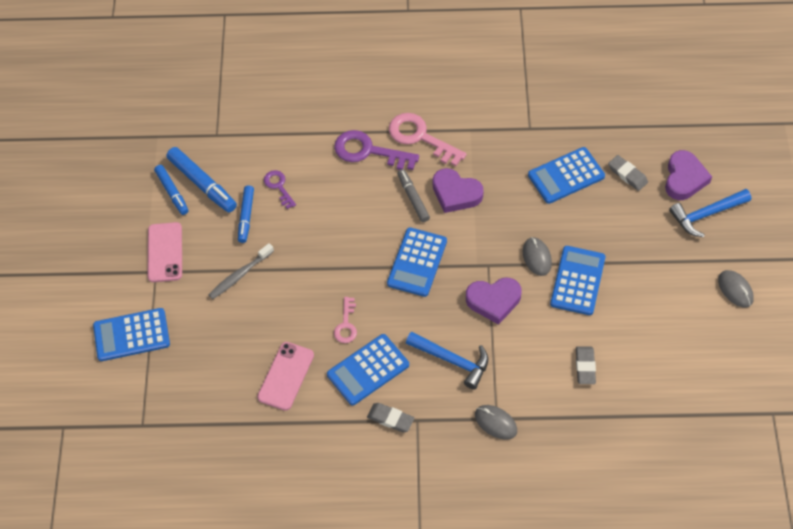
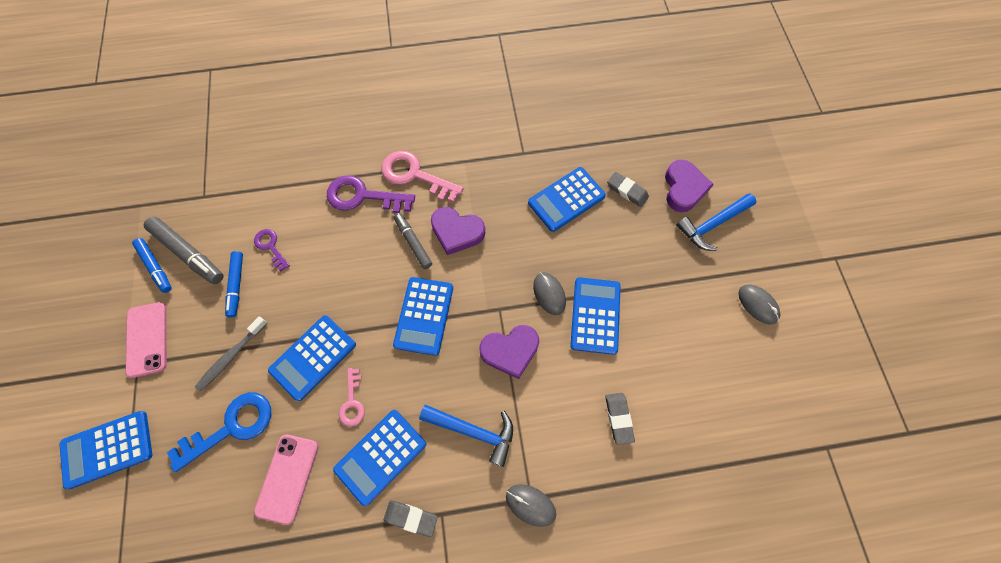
camera: 10 degrees left, 10 degrees up
blue marker [166,147,237,213] -> grey marker [143,217,224,284]
none -> blue key [167,392,271,472]
none -> blue calculator [268,315,356,401]

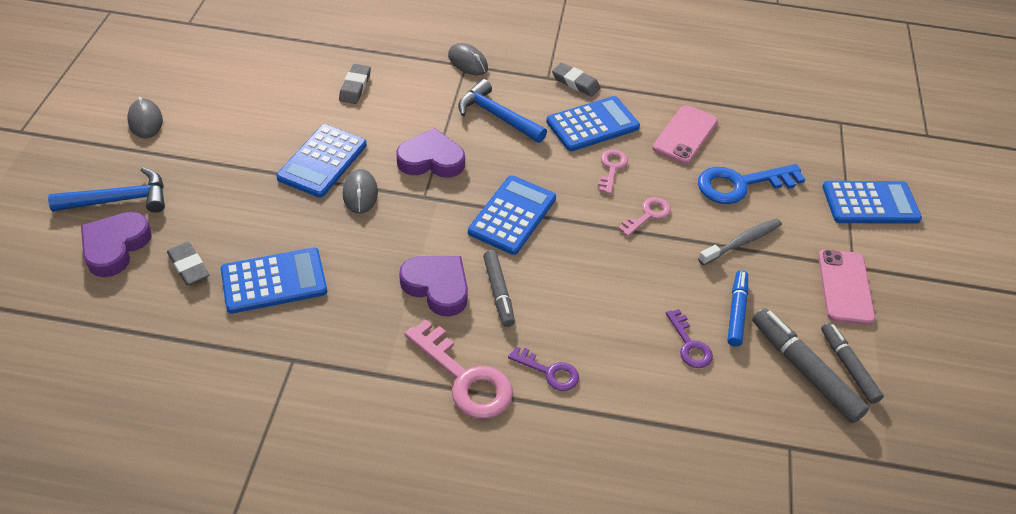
camera: 165 degrees left, 20 degrees down
blue marker [132,238,172,293] -> grey marker [821,322,884,404]
blue calculator [268,315,356,401] -> pink key [618,197,671,237]
purple key [327,175,415,213] -> purple key [508,346,579,391], size x0.56

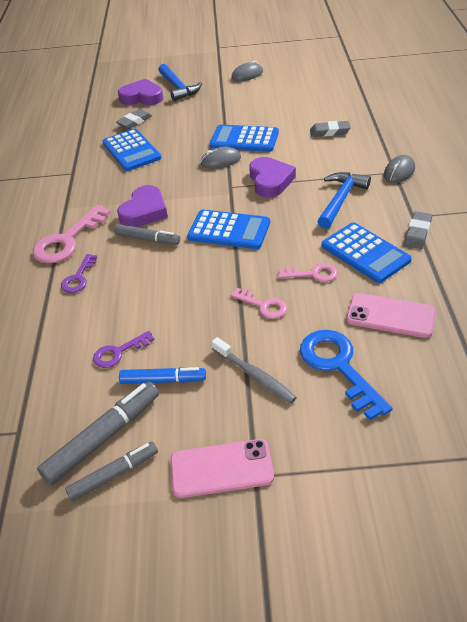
camera: 85 degrees right, 5 degrees down
grey marker [483,250,515,327] -> grey marker turned 135 degrees counterclockwise [114,224,180,245]
blue calculator [822,181,922,224] -> none

